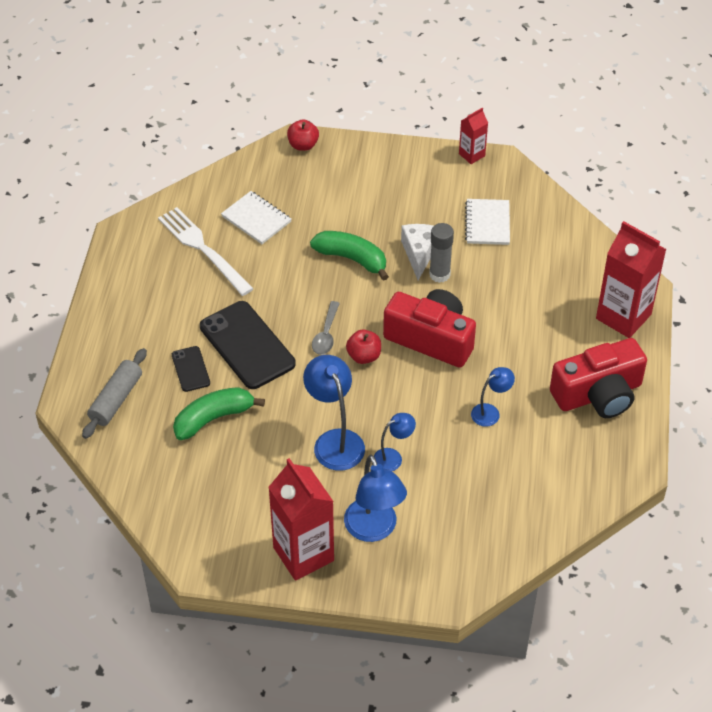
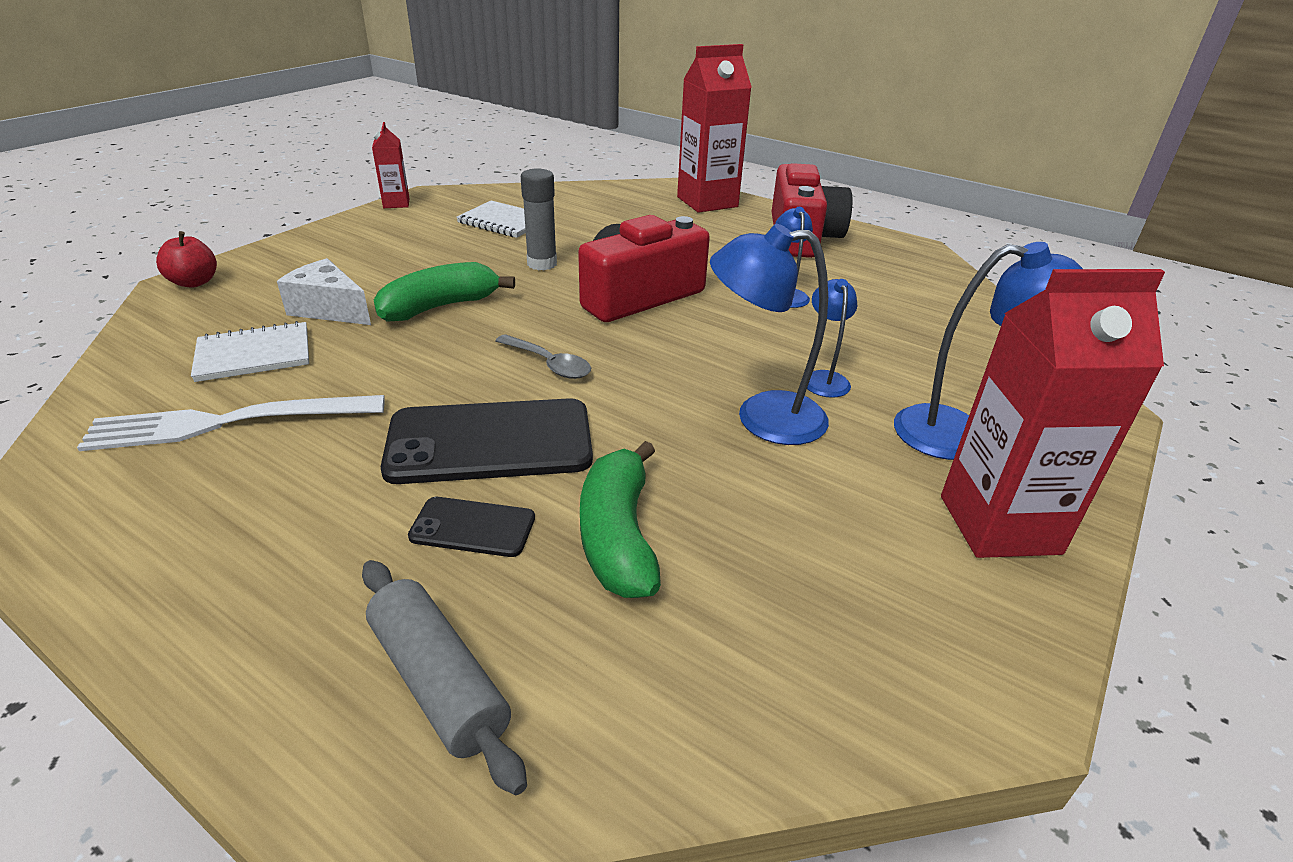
camera: 65 degrees left, 15 degrees down
red apple [346,329,381,364] -> none
white cheese [401,224,434,280] -> white cheese moved to [277,258,371,325]

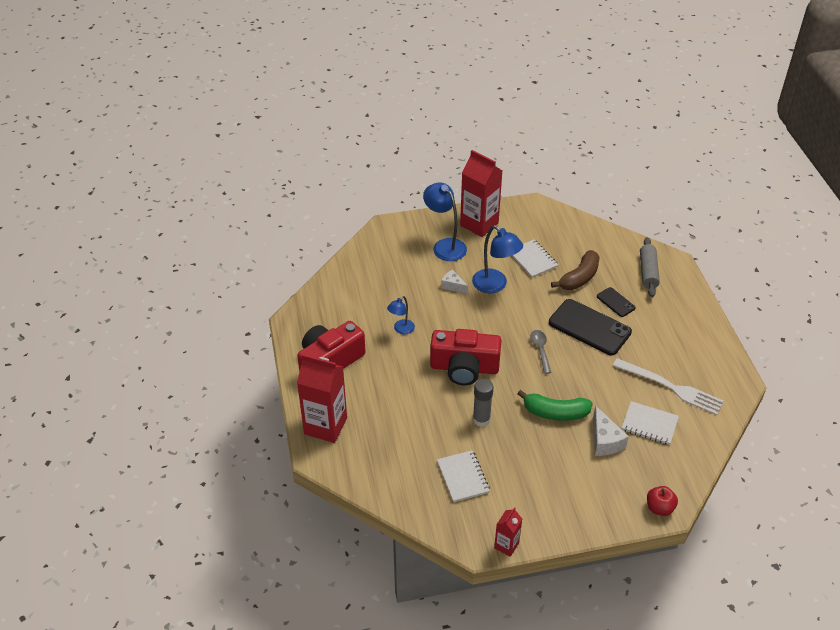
camera: 135 degrees left, 10 degrees up
green banana [580,441,661,598] -> brown banana [551,250,600,290]
blue lamp [807,279,857,398] -> white cheese [441,270,468,294]
none -> white notebook [512,240,559,278]

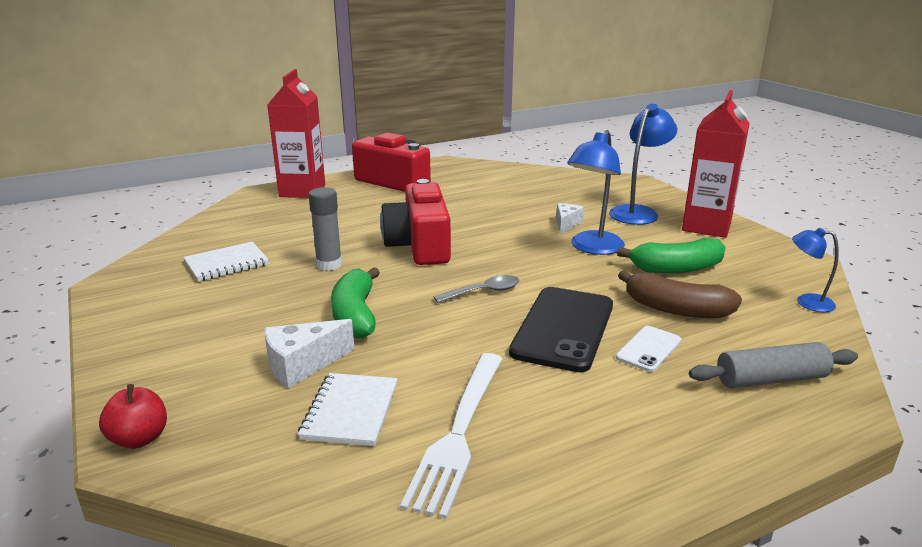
camera: 75 degrees right, 20 degrees down
blue lamp [387,296,415,335] -> blue lamp moved to [792,228,839,312]
red carton [494,507,522,557] -> none
white notebook [512,240,559,278] -> green banana [617,238,726,273]
black phone [597,287,636,317] -> white phone [616,326,681,372]

